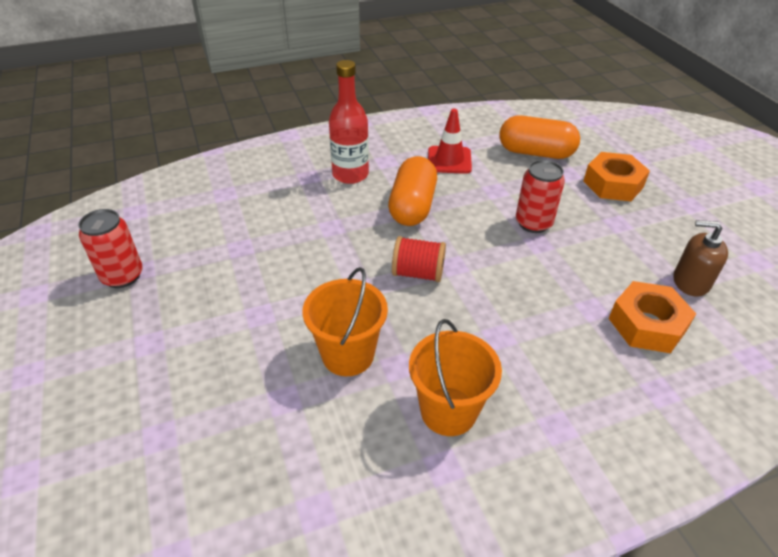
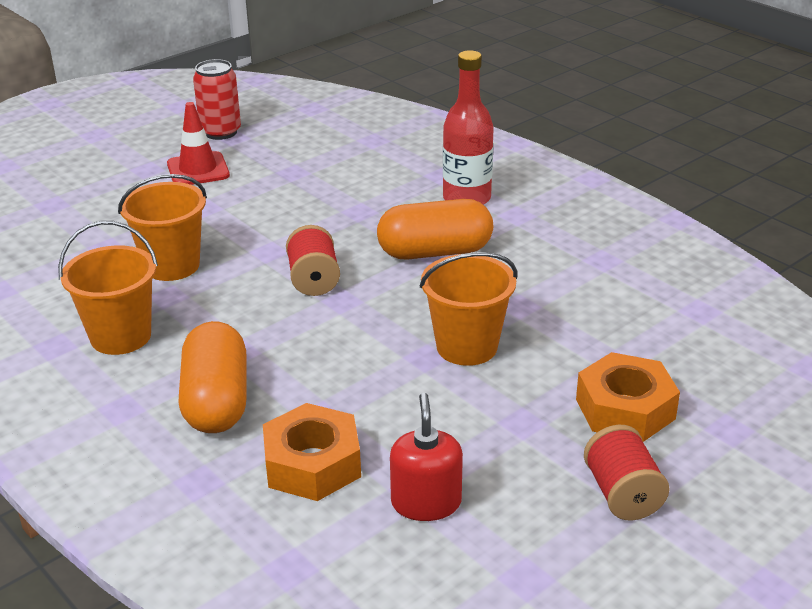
camera: 70 degrees right, 10 degrees down
red traffic cone [428,109,472,174] -> red traffic cone moved to [167,102,230,185]
orange capsule [500,115,580,159] -> orange capsule moved to [179,321,247,433]
red can [516,160,565,233] -> orange bucket [419,252,517,366]
brown soap dispenser [673,220,728,297] -> red soap dispenser [390,393,463,521]
none -> red spool [584,425,669,520]

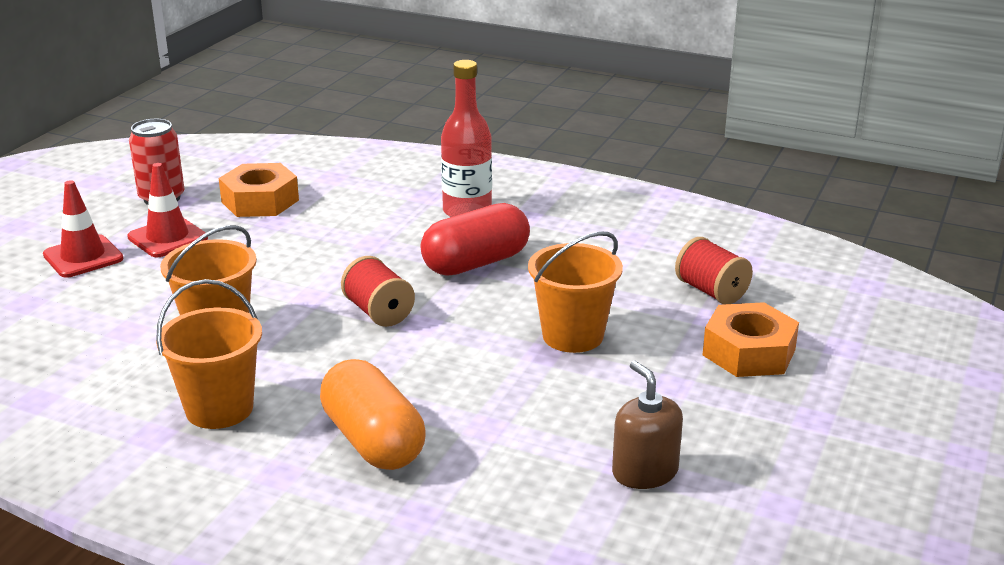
camera: 25 degrees left, 5 degrees down
orange nut [263,403,361,501] -> orange nut moved to [219,163,299,217]
orange capsule [377,199,493,260] -> red capsule [421,203,530,276]
red soap dispenser [390,393,463,521] -> brown soap dispenser [612,361,683,489]
red spool [584,425,669,520] -> red spool moved to [675,237,753,304]
none -> red traffic cone [43,180,124,278]

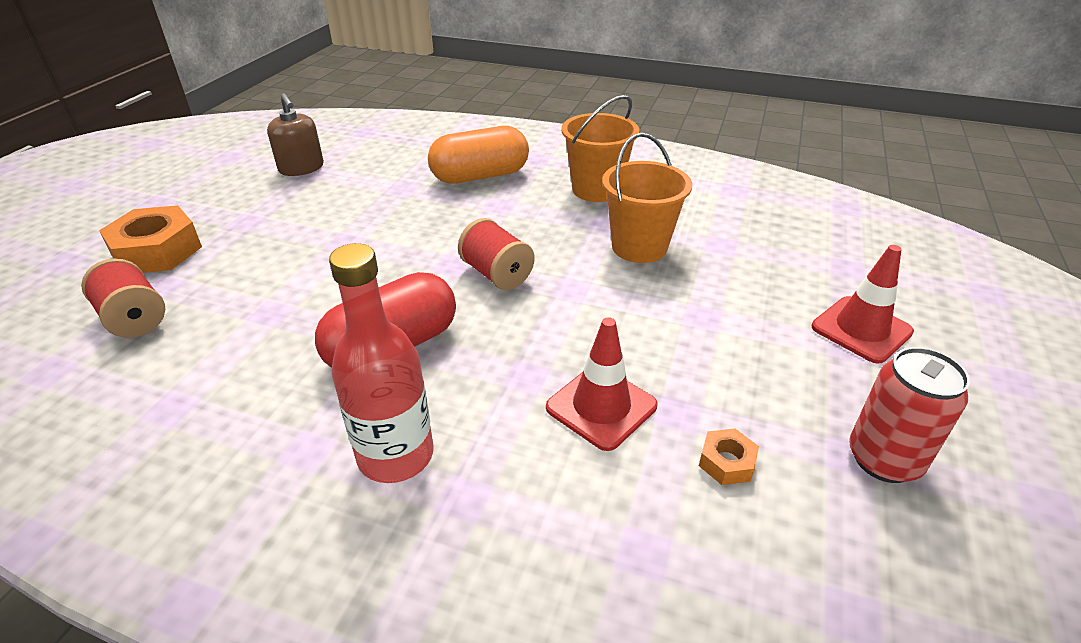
camera: 175 degrees right, 10 degrees up
red traffic cone [127,163,208,257] -> red traffic cone moved to [546,317,658,451]
orange nut [219,163,299,217] -> orange nut [699,428,759,485], size x0.48
orange capsule [320,359,426,470] -> orange capsule turned 75 degrees counterclockwise [428,126,529,184]
orange bucket [528,231,623,353] -> none

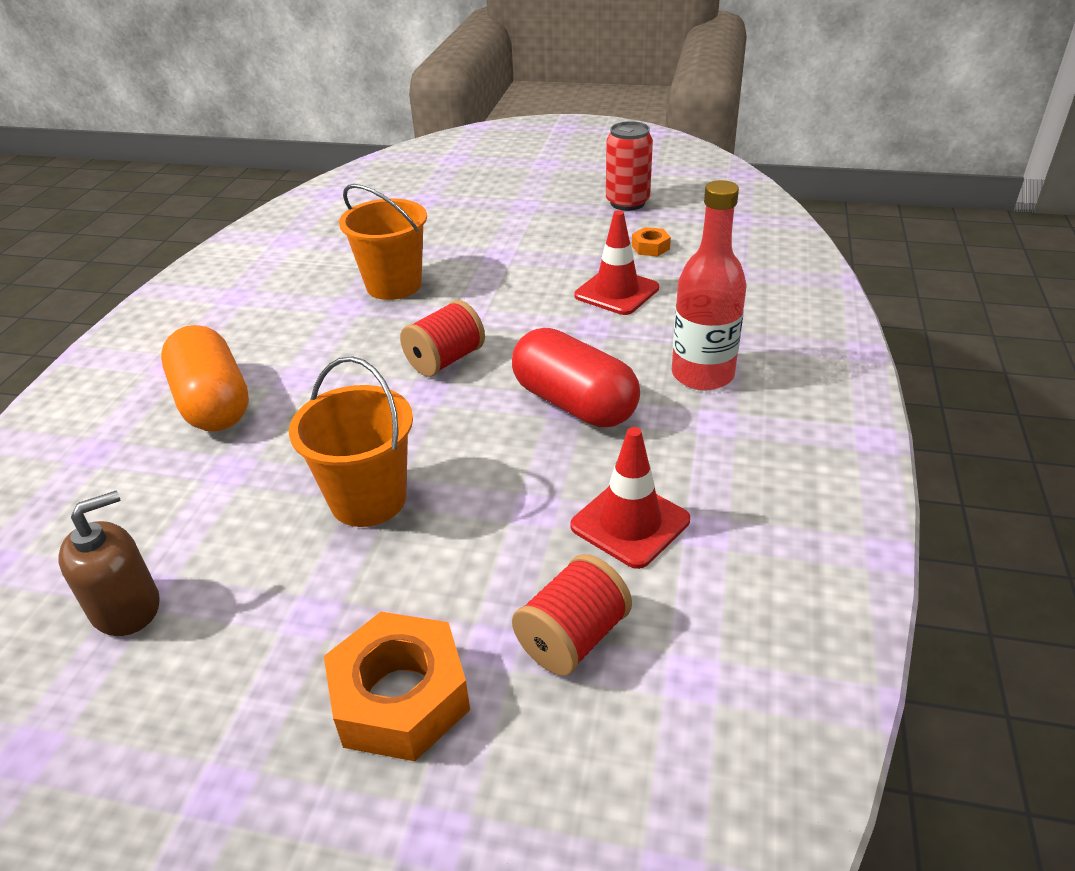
camera: 95 degrees left, 0 degrees up
orange bucket [561,95,639,202] -> orange bucket moved to [289,356,413,527]
red traffic cone [812,245,914,364] -> red traffic cone moved to [570,427,690,569]

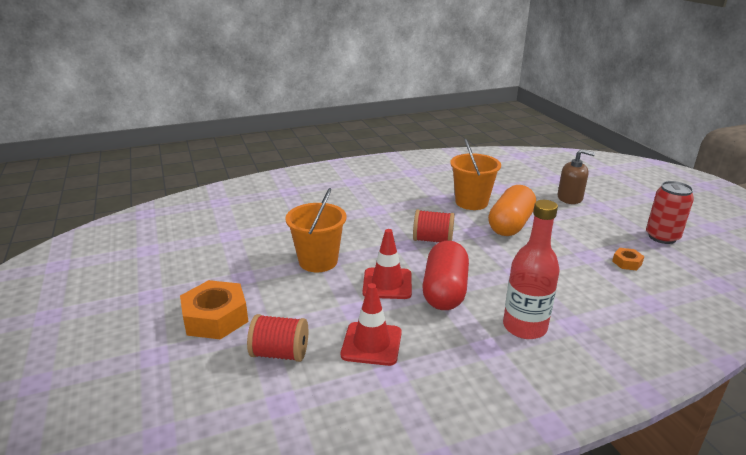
camera: 55 degrees right, 10 degrees down
brown soap dispenser [58,491,160,636] -> brown soap dispenser moved to [558,149,595,204]
orange capsule [161,325,249,432] -> orange capsule moved to [488,185,536,236]
red traffic cone [575,210,659,315] -> red traffic cone moved to [363,229,412,299]

